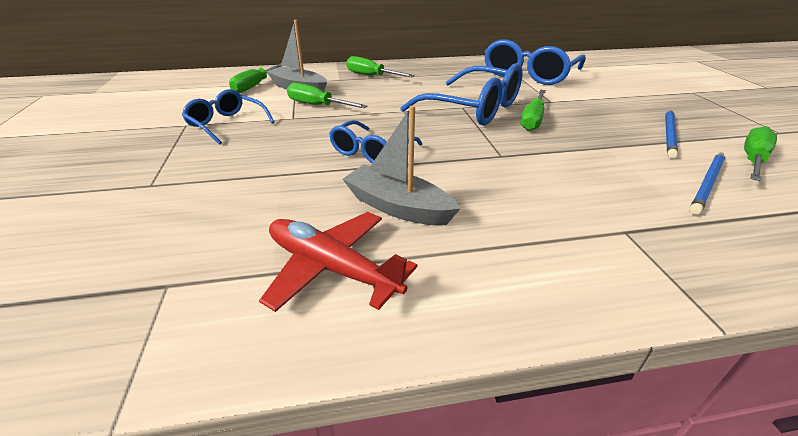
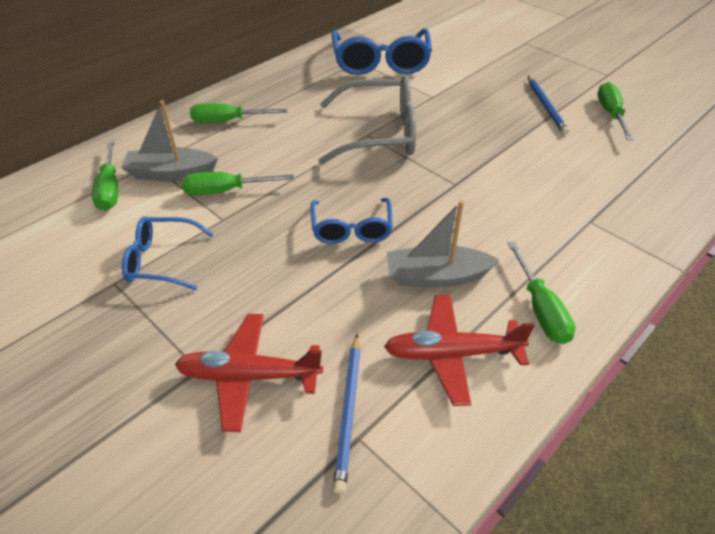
camera: 35 degrees left, 10 degrees up
blue glasses [400,63,523,125] -> grey glasses [318,75,416,164]
green screwdriver [520,89,546,131] -> green screwdriver moved to [507,241,575,344]
blue pencil [689,152,725,215] -> blue pencil moved to [333,334,361,494]
none -> red plane [175,314,323,432]

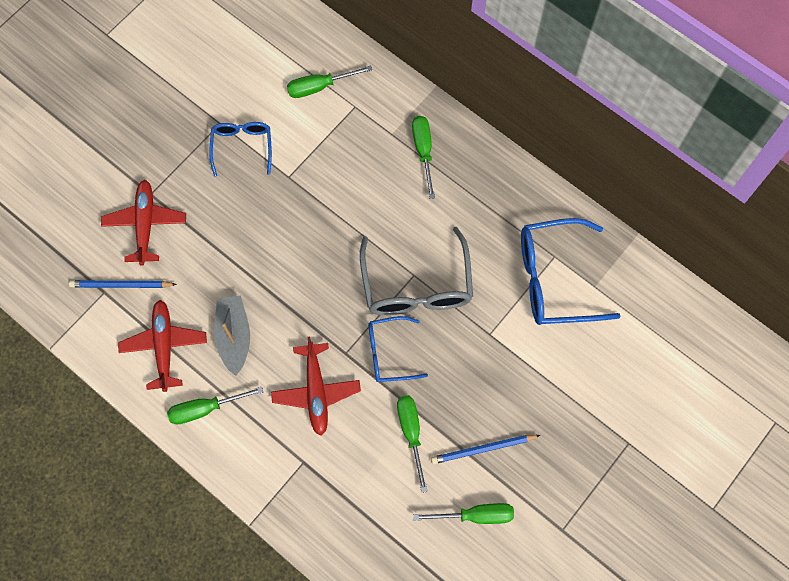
camera: 85 degrees right, 25 degrees up
grey boat [121,100,218,181] -> none
green screwdriver [182,172,294,195] -> green screwdriver moved to [397,395,428,493]
blue glasses [310,198,393,244] -> blue glasses moved to [368,316,428,382]
none -> red plane [271,337,361,436]

